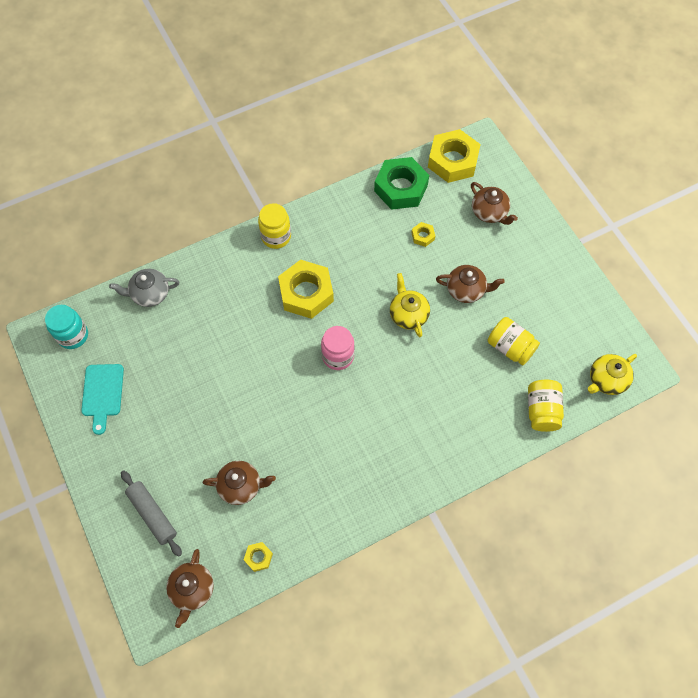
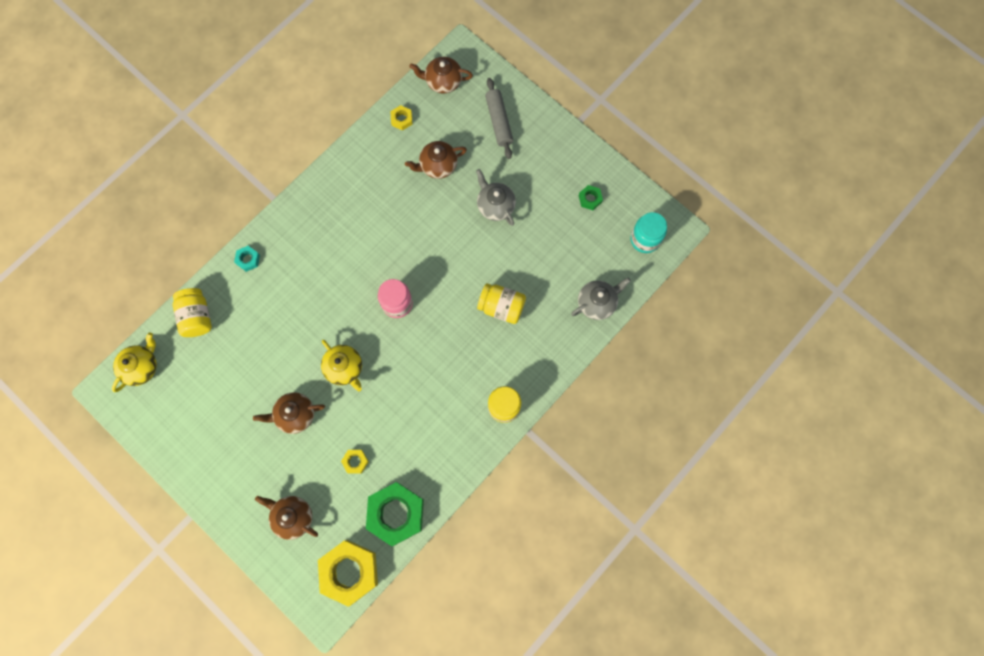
camera: 160 degrees right, 10 degrees up
turquoise cutting board [81,364,124,435] -> green nut [579,185,603,210]
grey rolling pin [121,470,182,557] -> grey rolling pin turned 45 degrees clockwise [485,78,513,159]
brown teapot [166,549,214,628] -> brown teapot turned 75 degrees counterclockwise [409,57,473,93]
yellow nut [278,260,334,319] -> none
yellow jar [488,317,540,365] -> yellow jar moved to [477,283,526,324]
none -> turquoise nut [234,246,260,272]
none -> grey teapot [476,169,516,226]

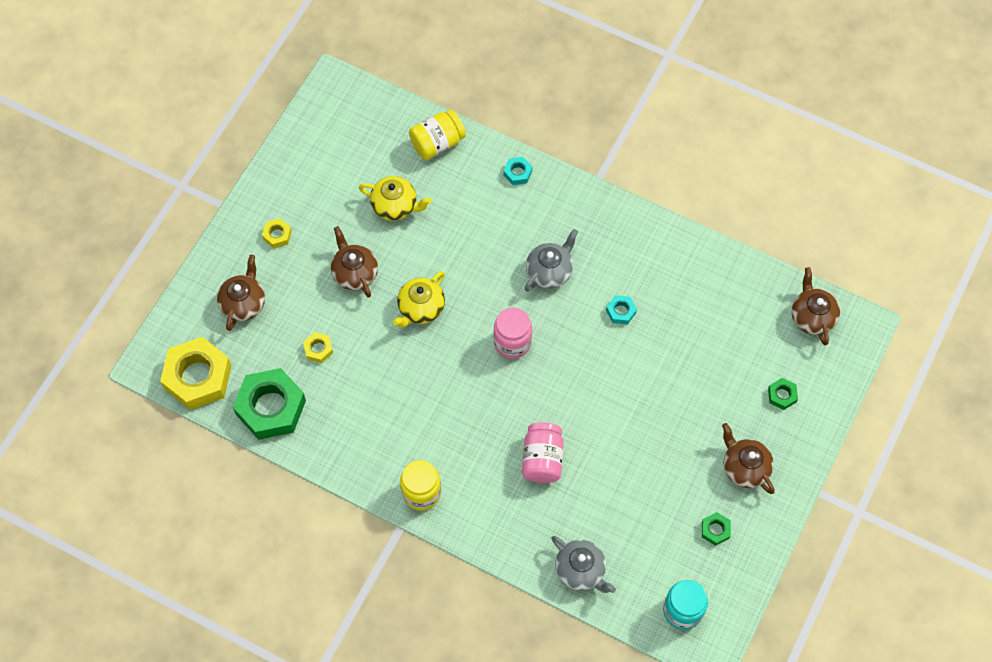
camera: 75 degrees right, 10 degrees down
yellow teapot [112,333,157,392] -> yellow teapot moved to [359,176,432,221]
yellow nut [391,105,413,131] -> yellow nut moved to [262,218,292,248]
brown teapot [405,141,467,179] -> brown teapot moved to [722,423,775,494]
grey teapot [476,169,516,226] -> grey teapot moved to [525,229,578,291]
yellow jar [477,283,526,324] -> pink jar [522,422,564,483]
grey rolling pin [485,78,513,159] -> green nut [768,378,798,410]
none -> turquoise nut [606,295,637,324]

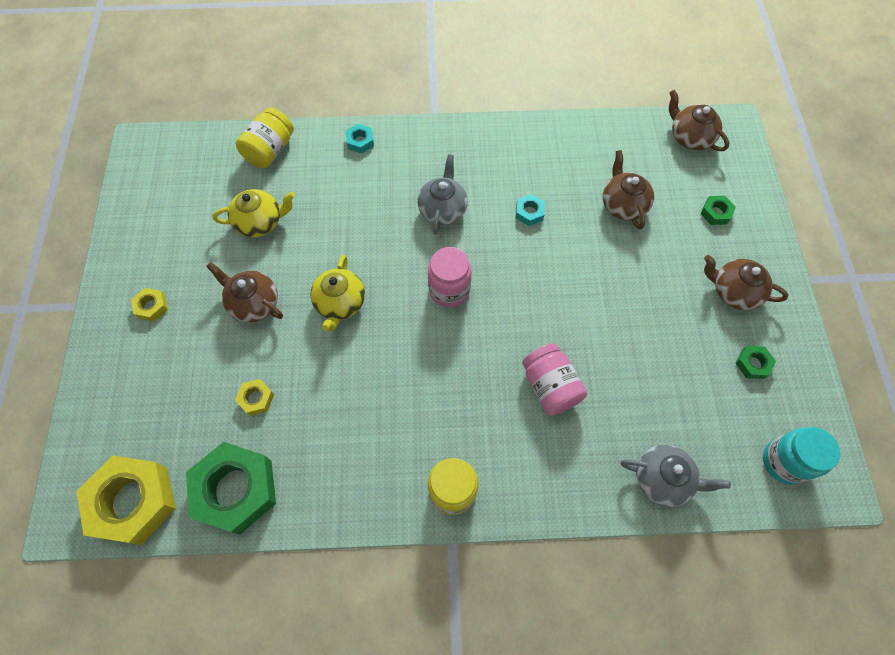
camera: 30 degrees left, 0 degrees up
brown teapot [217,255,265,331] -> brown teapot moved to [603,150,654,230]

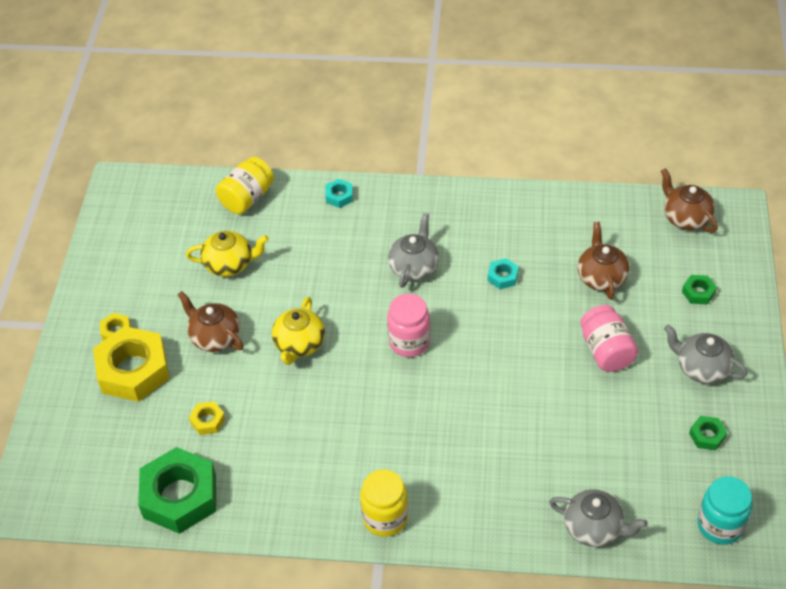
camera: 10 degrees right, 15 degrees down
yellow nut [77,455,176,545] -> yellow nut moved to [93,326,170,402]
pink jar [522,343,587,415] -> pink jar moved to [580,305,638,372]
brown teapot [704,255,788,310] -> grey teapot [664,325,747,384]

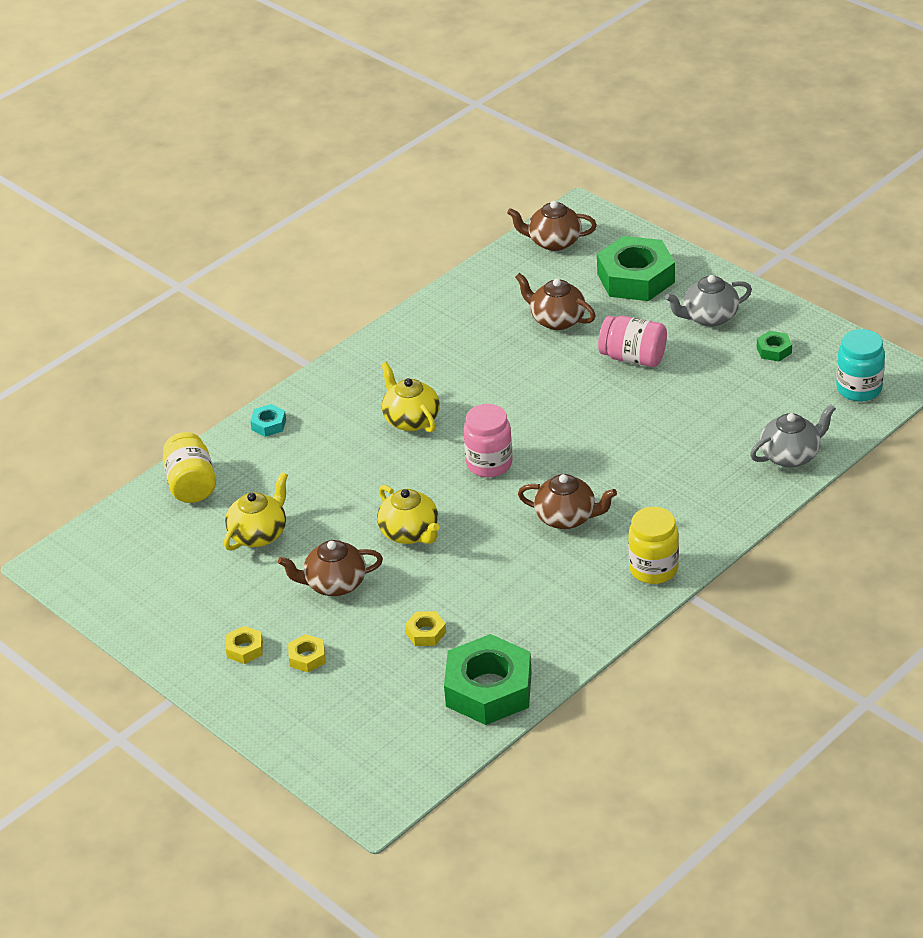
camera: 50 degrees left, 10 degrees down
yellow nut [93,326,170,402] -> yellow nut [288,634,326,672], size x0.44
grey teapot [388,213,439,288] -> yellow teapot [381,362,440,433]
turquoise nut [488,258,519,289] -> none
green nut [682,275,717,305] -> green nut [597,236,675,301], size x2.28
none -> brown teapot [518,474,617,529]

